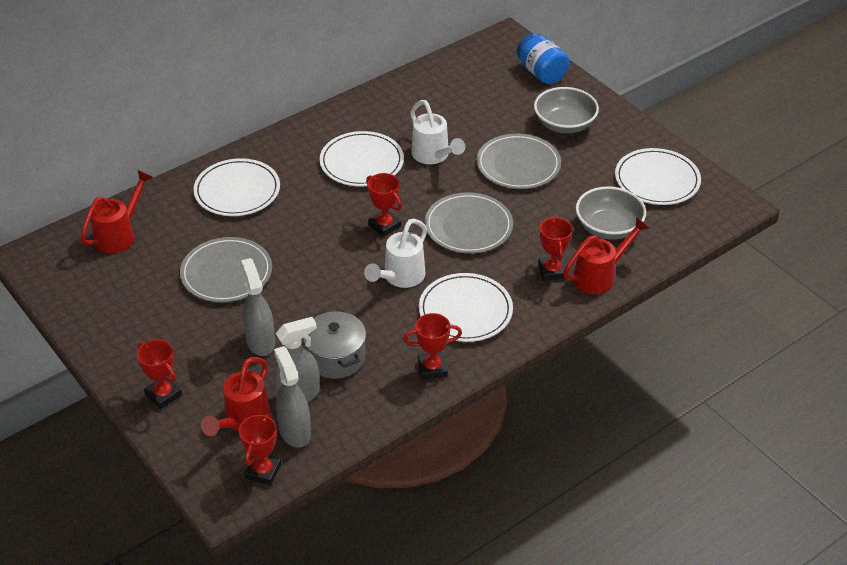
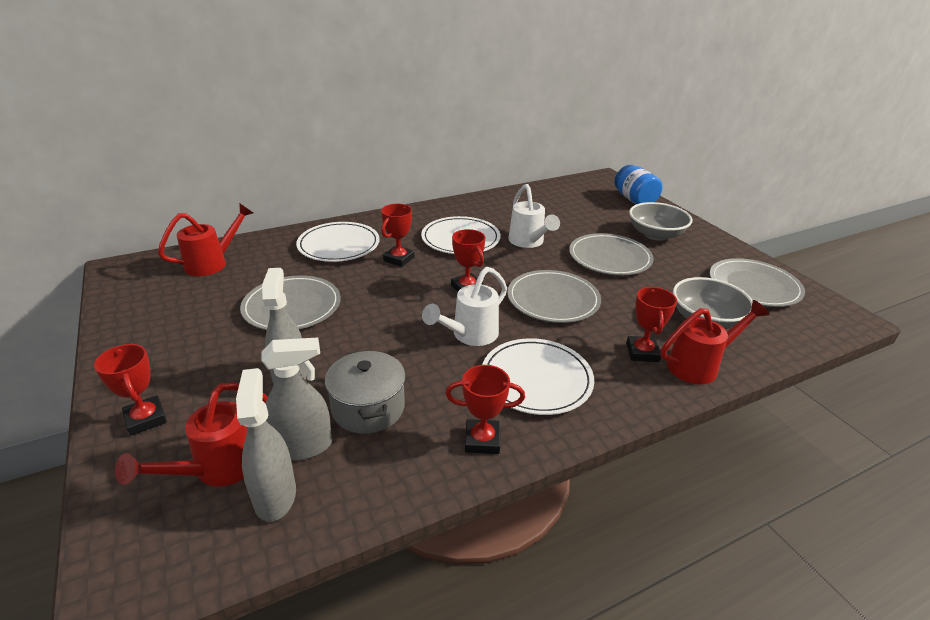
camera: 10 degrees right, 10 degrees down
red trophy [239,413,281,485] -> red trophy moved to [381,204,414,267]
white plate [615,148,701,205] -> grey plate [710,258,805,307]

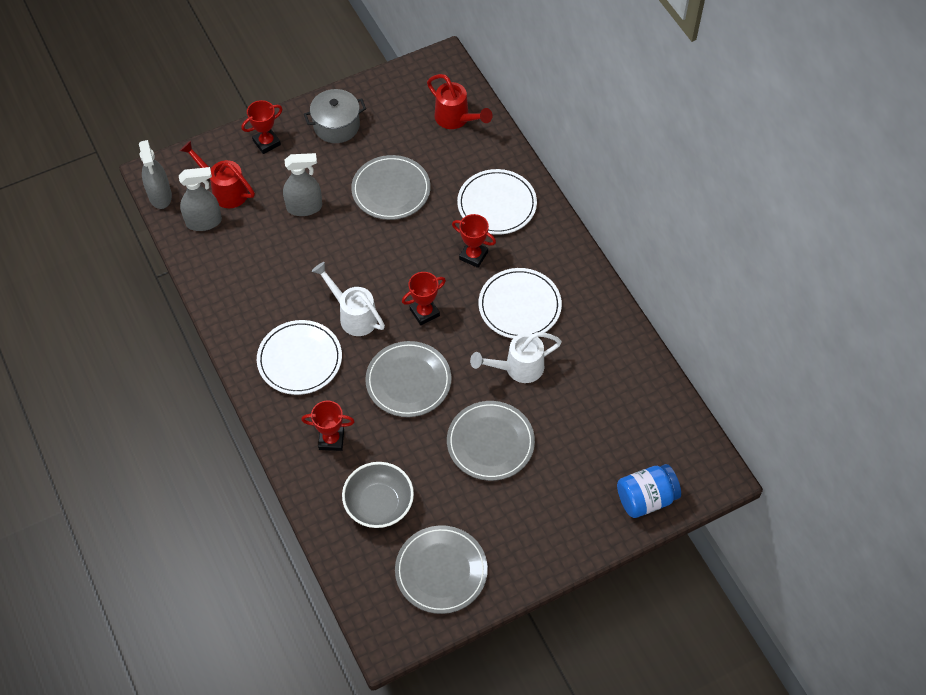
camera: 90 degrees right, 25 degrees up
grey spray bottle [261,338,332,461] -> grey spray bottle moved to [139,140,172,209]
grey pot [325,350,406,434] -> grey pot moved to [304,89,366,143]
red trophy [445,365,525,454] -> none
grey bowl [629,202,692,241] -> none
red watering can [661,300,770,384] -> none

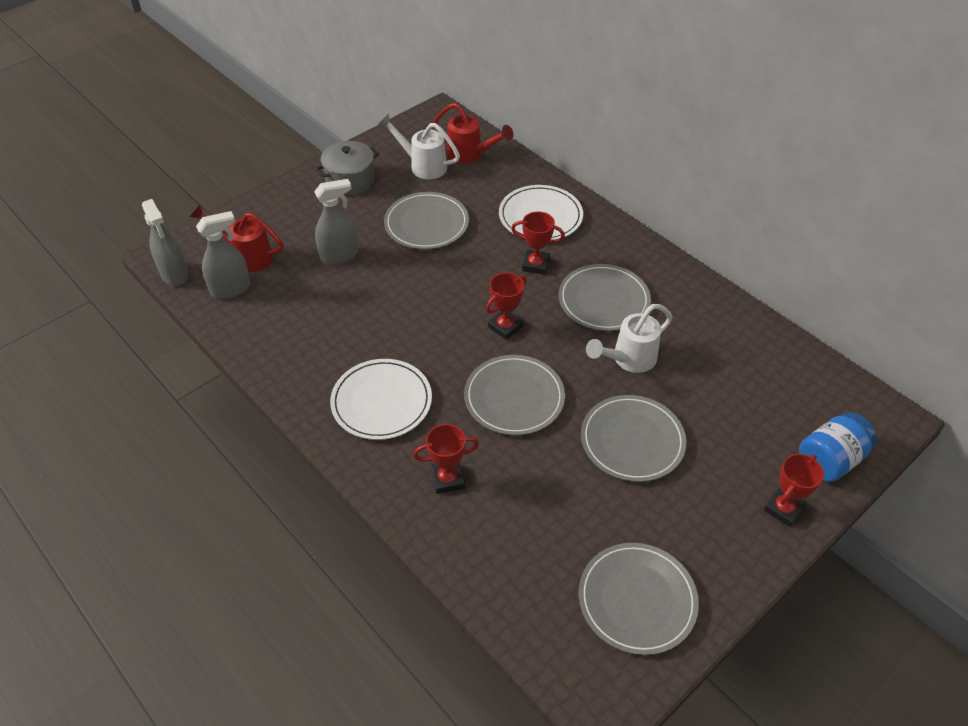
camera: 15 degrees left, 10 degrees down
red trophy [242,100,282,154] -> red trophy moved to [764,454,824,527]
white watering can [312,262,385,336] -> white watering can moved to [378,113,460,179]
grey bowl [342,462,414,528] -> none
white plate [478,268,562,339] -> grey plate [559,264,651,331]

